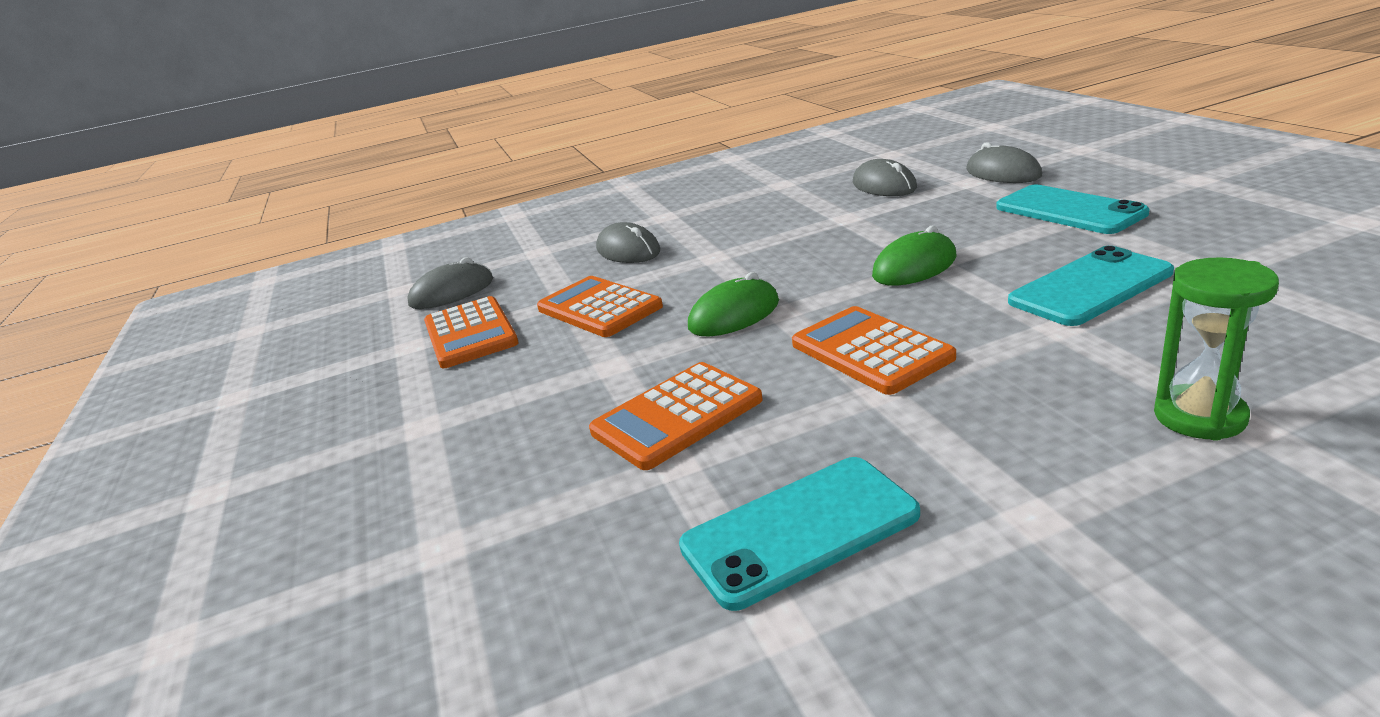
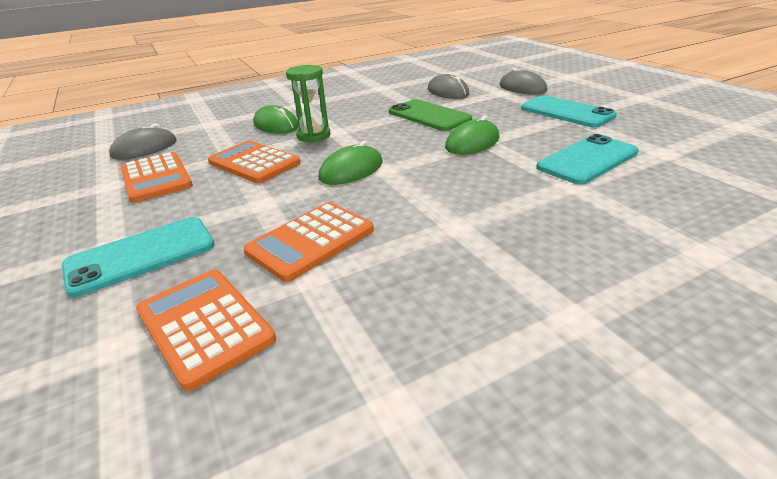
camera: 10 degrees left, 5 degrees up
grey mouse [596,222,660,263] -> green mouse [253,105,299,134]
turquoise phone [679,457,920,611] -> turquoise phone moved to [62,217,215,297]
orange calculator [792,306,956,395] -> orange calculator moved to [136,270,276,391]
green hourglass [1154,257,1279,441] -> green hourglass moved to [286,65,330,143]
none -> green phone [389,99,472,131]

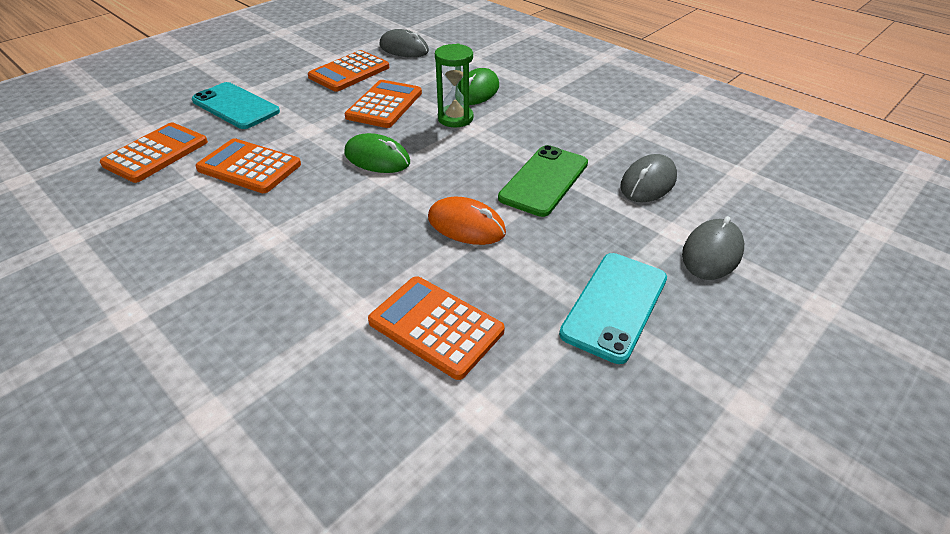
camera: 70 degrees right, 10 degrees up
green mouse [445,116,500,155] -> orange mouse [428,197,506,245]
turquoise phone [536,134,639,185] -> orange calculator [368,276,505,380]

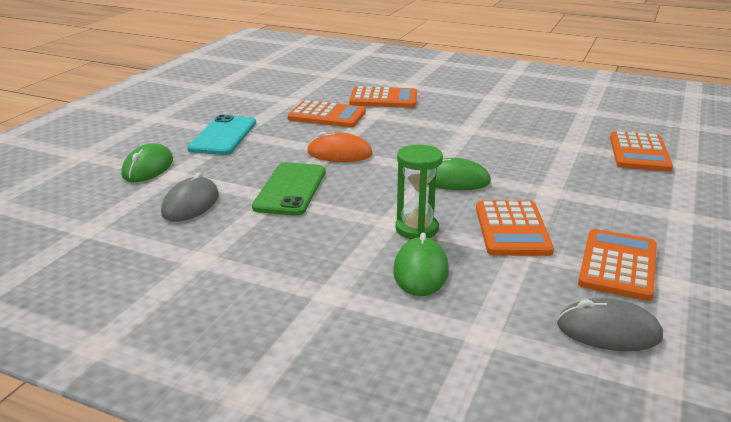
camera: 160 degrees right, 15 degrees down
turquoise phone [192,82,280,129] -> none
orange calculator [195,138,301,193] -> orange calculator moved to [349,86,417,108]
grey mouse [682,216,744,280] -> green mouse [121,143,173,182]

